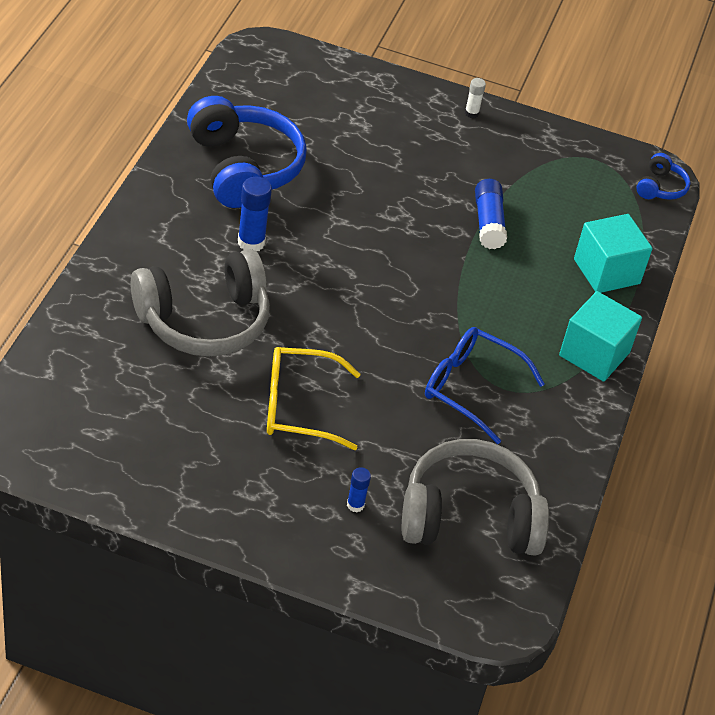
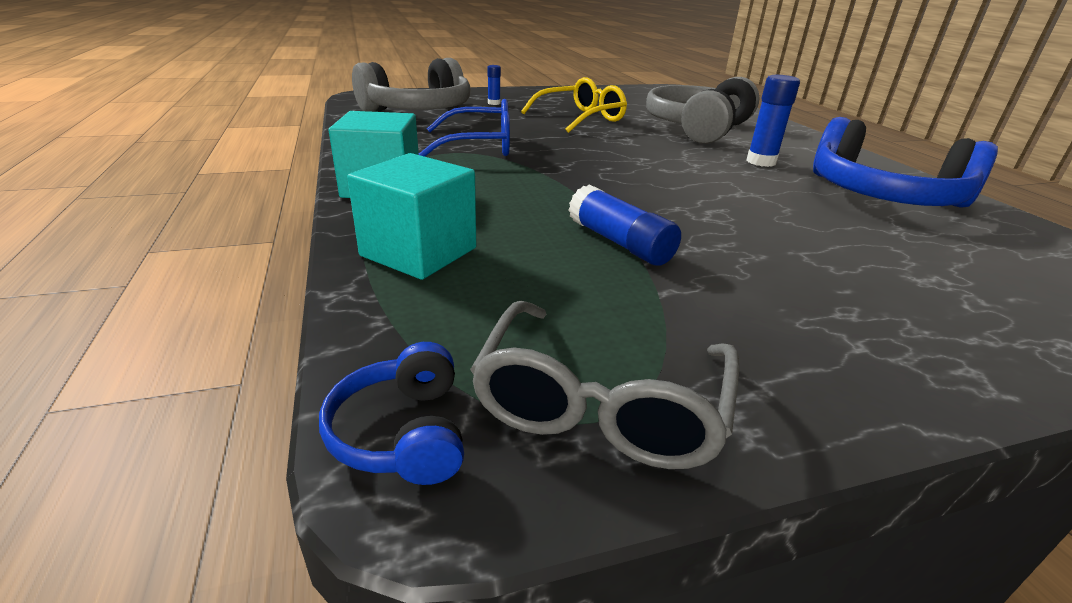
camera: 150 degrees right, 15 degrees down
white glue stick [465,78,486,118] -> none
none -> grey glasses [470,301,739,469]

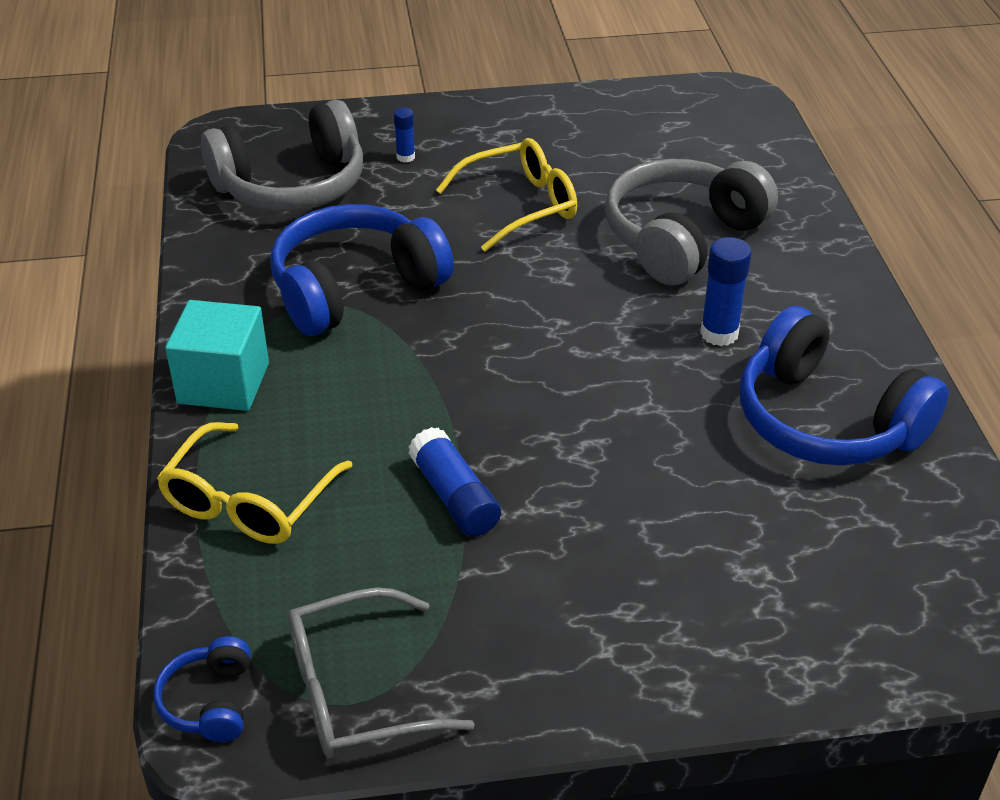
camera: 10 degrees right, 10 degrees up
turquoise cube [347,153,476,280] -> yellow glasses [157,422,353,544]
blue glasses [419,99,510,157] -> blue headphones [270,204,454,336]
grey glasses [470,301,739,469] -> grey glasses turned 45 degrees clockwise [288,587,475,758]

